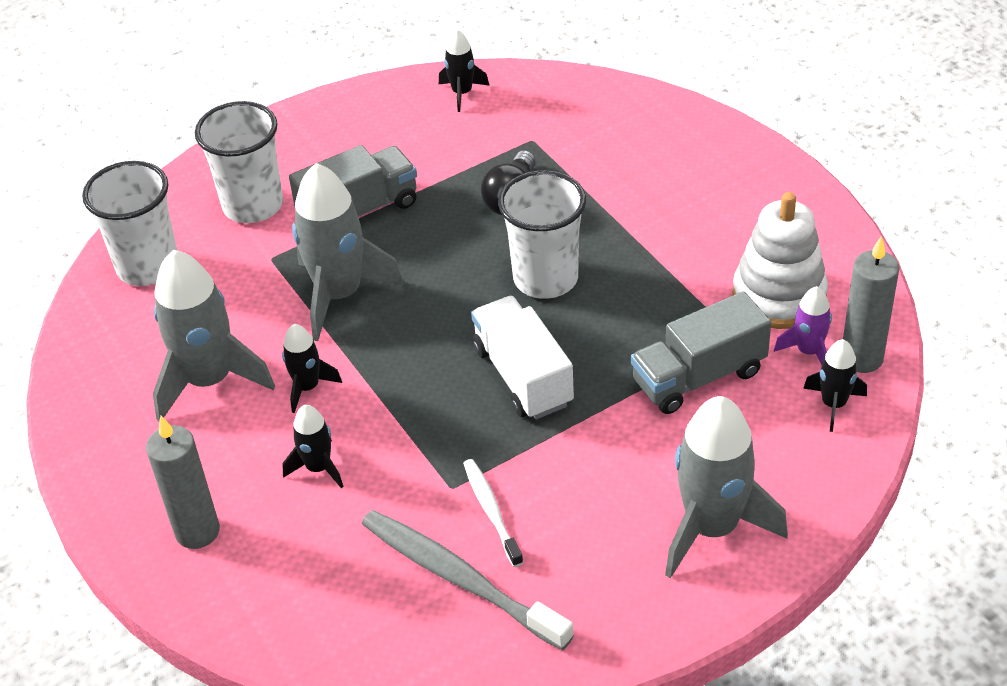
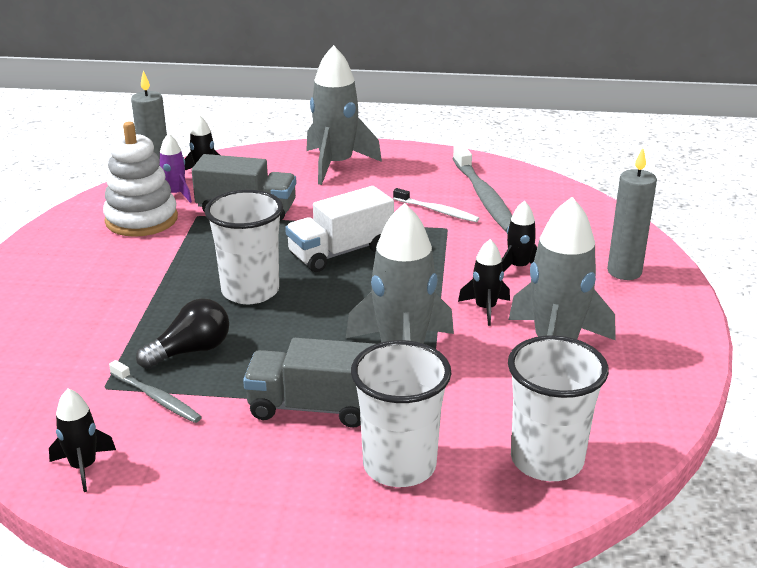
camera: 145 degrees left, 15 degrees down
white toothbrush [463,459,524,567] -> white toothbrush turned 75 degrees counterclockwise [393,188,479,222]
white truck [471,296,574,419] -> white truck turned 45 degrees clockwise [285,186,394,272]
none -> grey toothbrush [109,360,202,423]

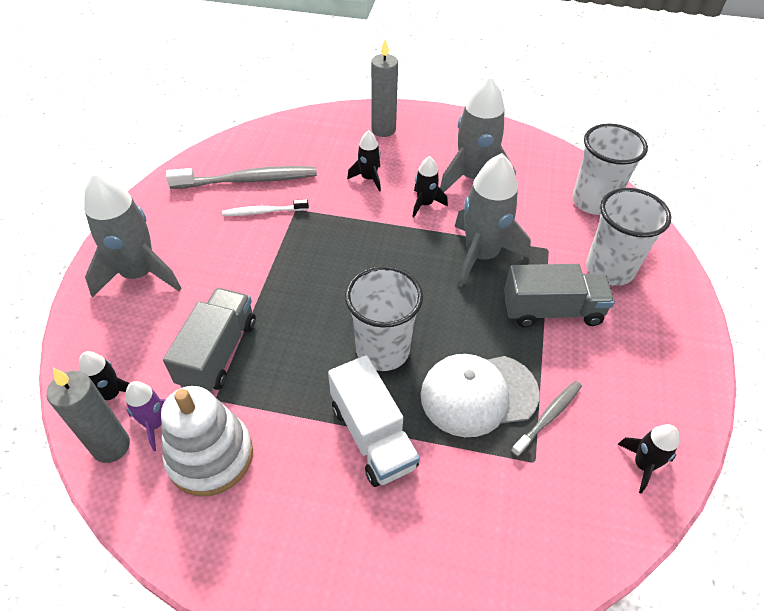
camera: 85 degrees left, 20 degrees up
black light bulb [136,298,229,369] -> white cap [420,354,540,437]
grey truck [243,338,375,428] -> grey truck turned 105 degrees counterclockwise [504,264,615,328]
white truck [285,186,394,272] -> white truck moved to [328,355,420,487]
white toothbrush [393,188,479,222] -> white toothbrush turned 135 degrees counterclockwise [222,199,309,216]

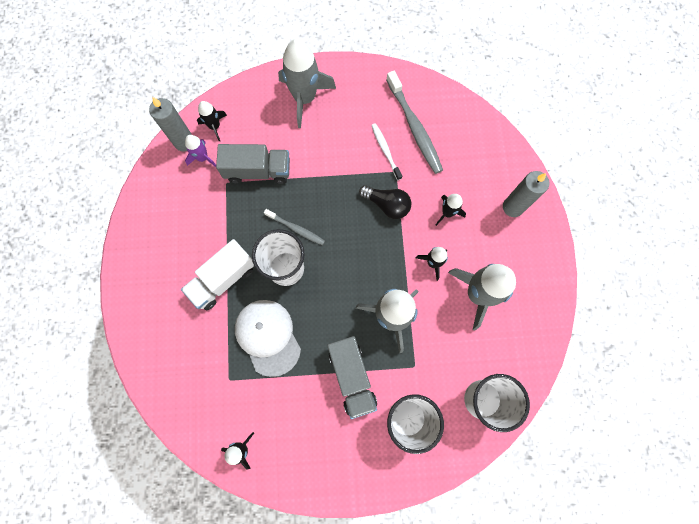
camera: 75 degrees right, 25 degrees up
white stacking toy [161,386,253,496] -> none
grey toothbrush [511,381,582,457] -> grey toothbrush moved to [264,209,325,245]
none -> black light bulb [359,185,411,219]

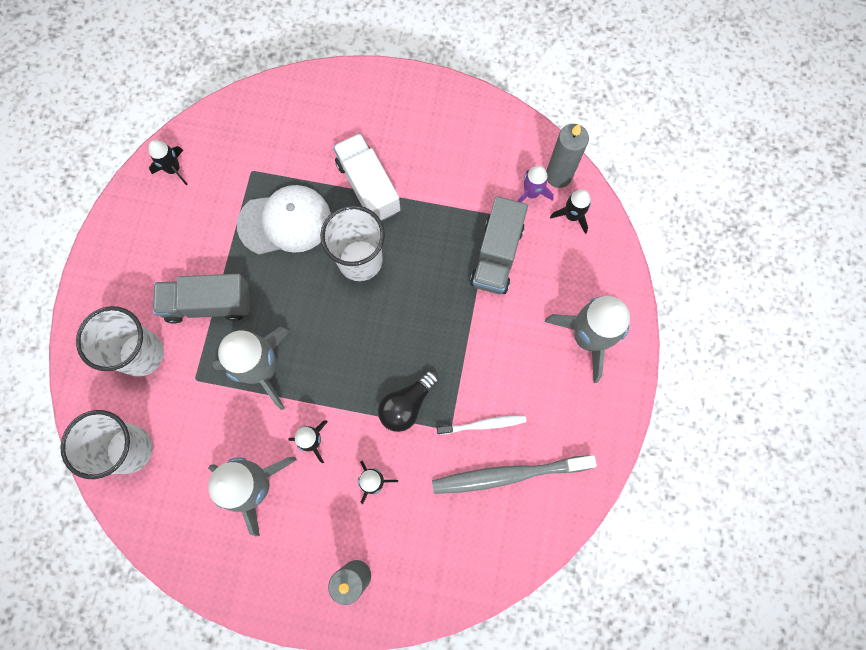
camera: 105 degrees right, 0 degrees up
grey toothbrush [264,209,325,245] -> none

